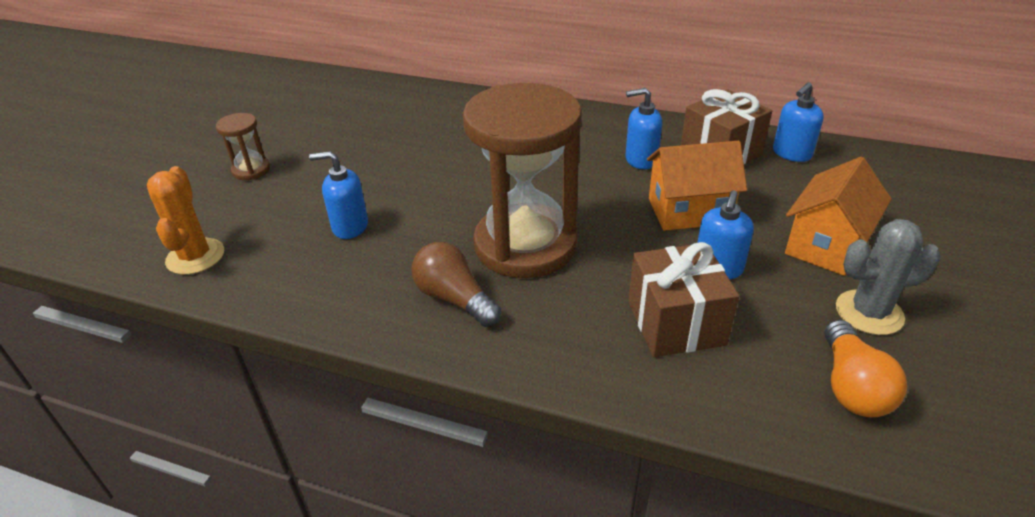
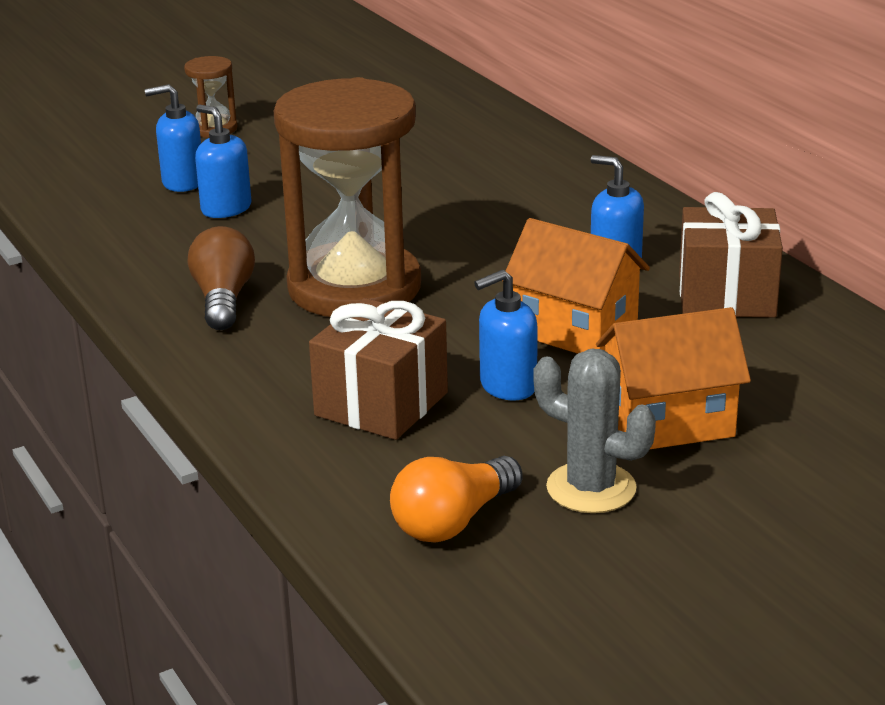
camera: 40 degrees right, 10 degrees down
orange cactus [147,166,224,275] -> none
blue soap dispenser [773,82,824,162] -> blue soap dispenser moved to [145,84,201,192]

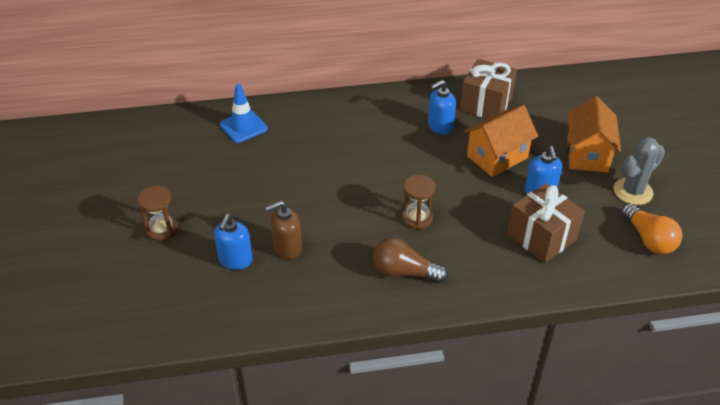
camera: 70 degrees left, 15 degrees up
blue soap dispenser [195,105,252,218] -> brown soap dispenser [265,201,302,259]
brown hourglass [274,77,421,317] -> brown hourglass [402,175,436,230], size x0.42
none -> blue traffic cone [220,84,268,143]

